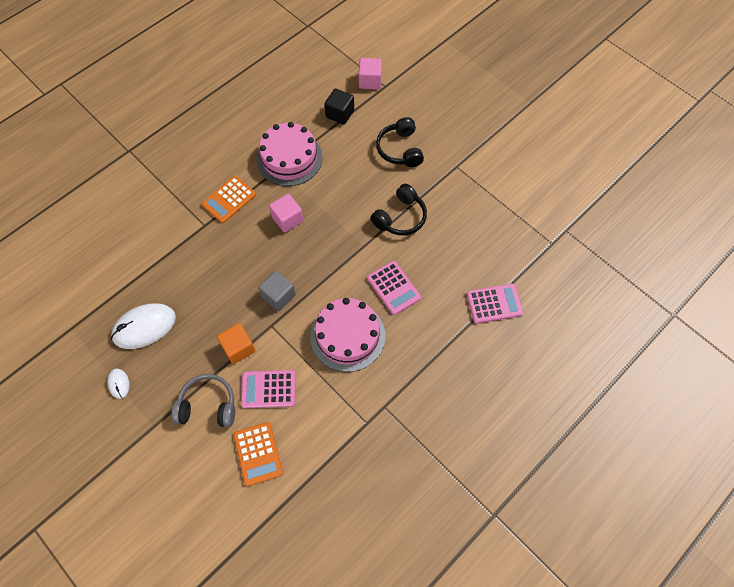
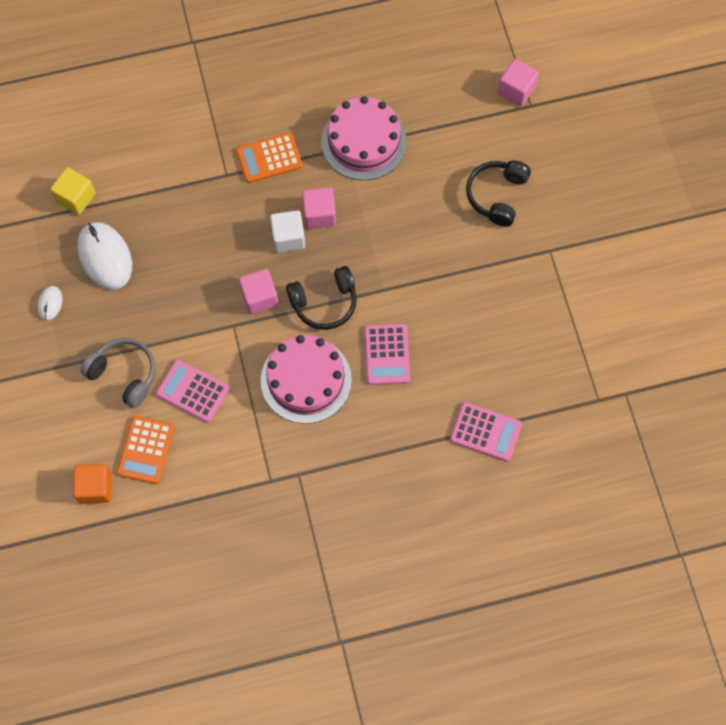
camera: 30 degrees right, 5 degrees up
white mouse [111,303,176,349] -> white mouse turned 60 degrees clockwise [77,222,132,290]
orange cube [217,323,255,364] -> orange cube moved to [73,464,112,504]
grey cube [258,271,296,311] -> pink cube [239,269,278,314]
black cube [325,88,354,125] -> none
black headphones [371,184,427,235] -> black headphones moved to [286,266,357,330]
none -> yellow cube [50,167,96,215]
none -> white cube [270,210,305,253]

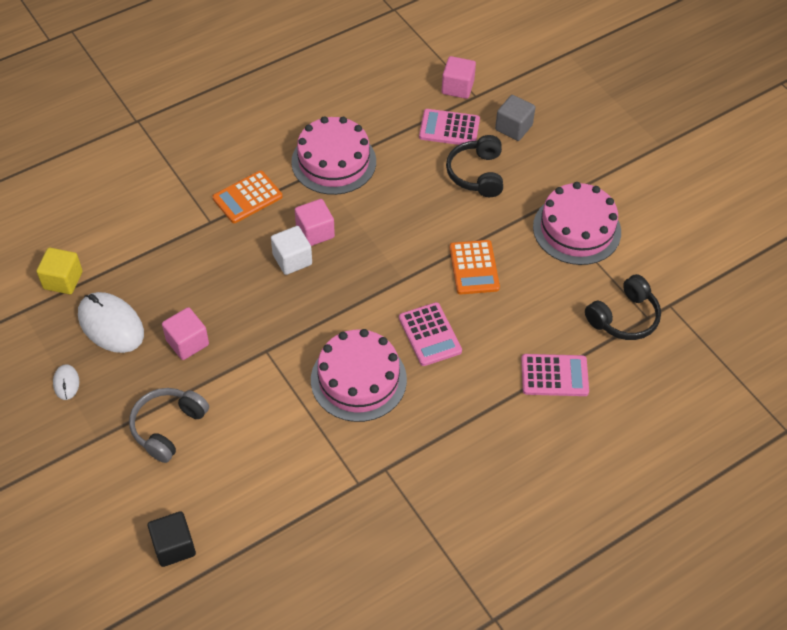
camera: 20 degrees left, 15 degrees down
orange cube [73,464,112,504] -> black cube [148,511,196,567]
grey headphones [81,338,155,408] -> grey headphones turned 75 degrees counterclockwise [129,388,209,463]
orange calculator [117,416,175,484] -> orange calculator moved to [450,240,500,294]
pink calculator [156,360,229,422] -> pink calculator moved to [419,109,480,145]
pink cube [239,269,278,314] -> pink cube moved to [162,307,209,360]
black headphones [286,266,357,330] -> black headphones moved to [585,274,661,340]
none -> grey cube [495,95,536,141]
none -> pink cake [533,182,621,265]

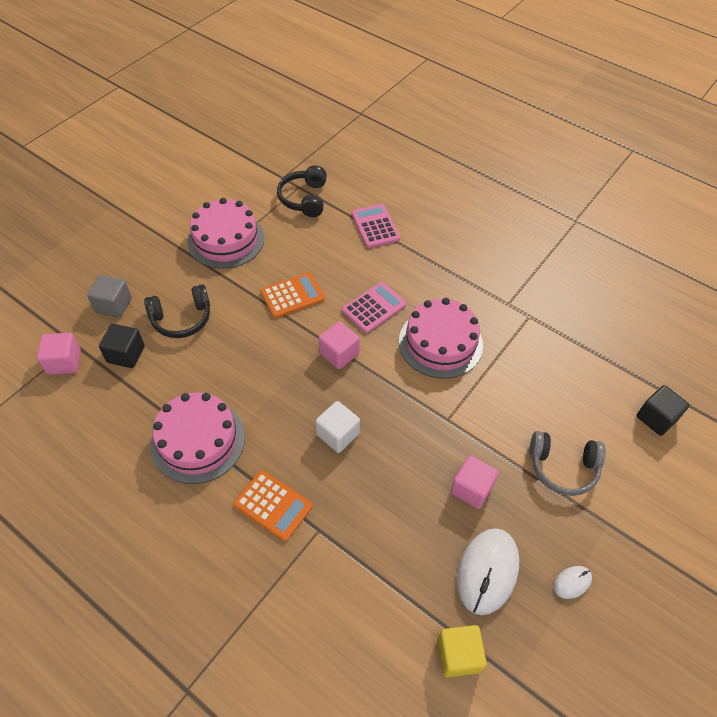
camera: 110 degrees left, 0 degrees up
pink cube [295,199,335,246] -> pink cube moved to [319,321,360,369]
pink calculator [419,109,480,145] -> black cube [99,324,145,368]
black headphones [585,274,661,340] -> black headphones turned 120 degrees counterclockwise [277,165,327,217]

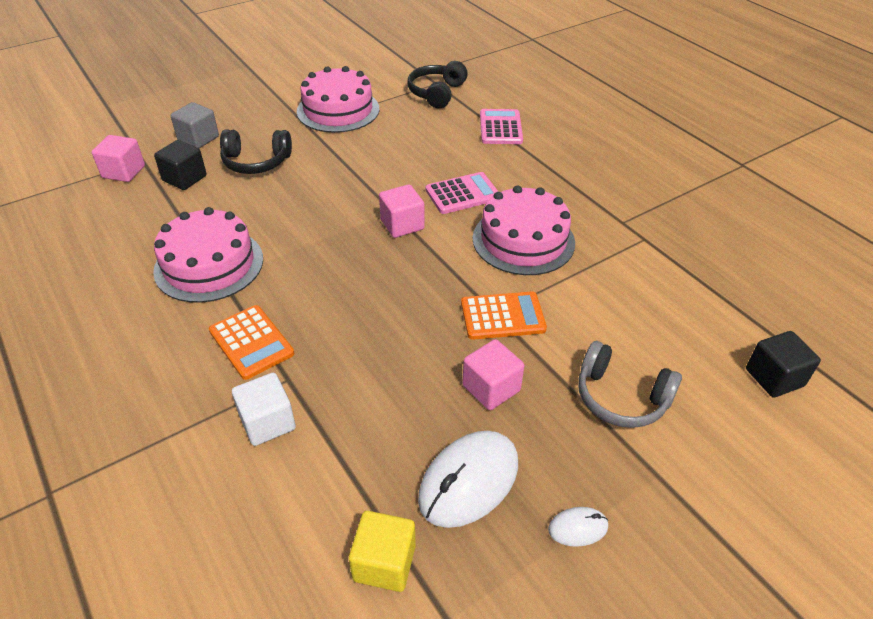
camera: 20 degrees right, 10 degrees down
orange calculator [261,272,325,318] -> orange calculator moved to [461,292,547,340]
white cube [316,401,360,453] -> white cube moved to [232,373,296,446]

